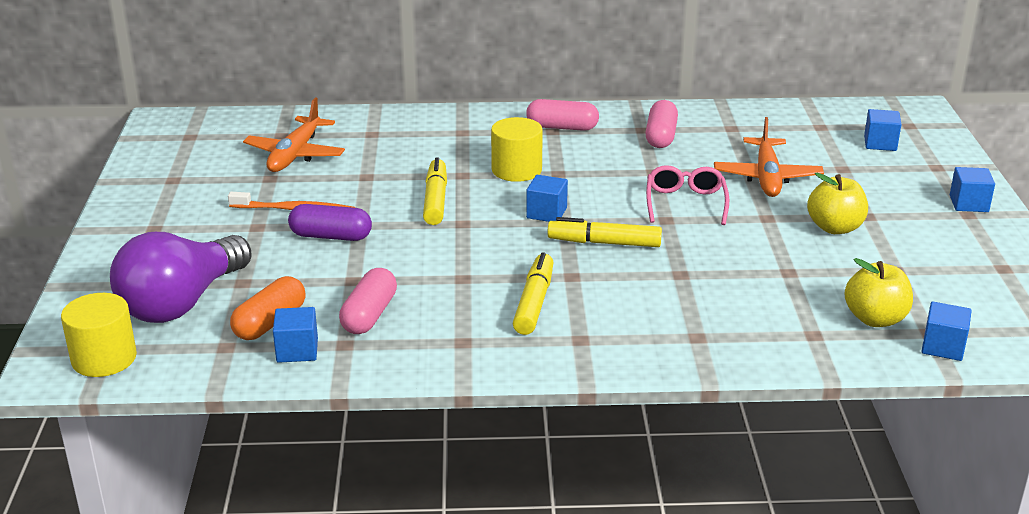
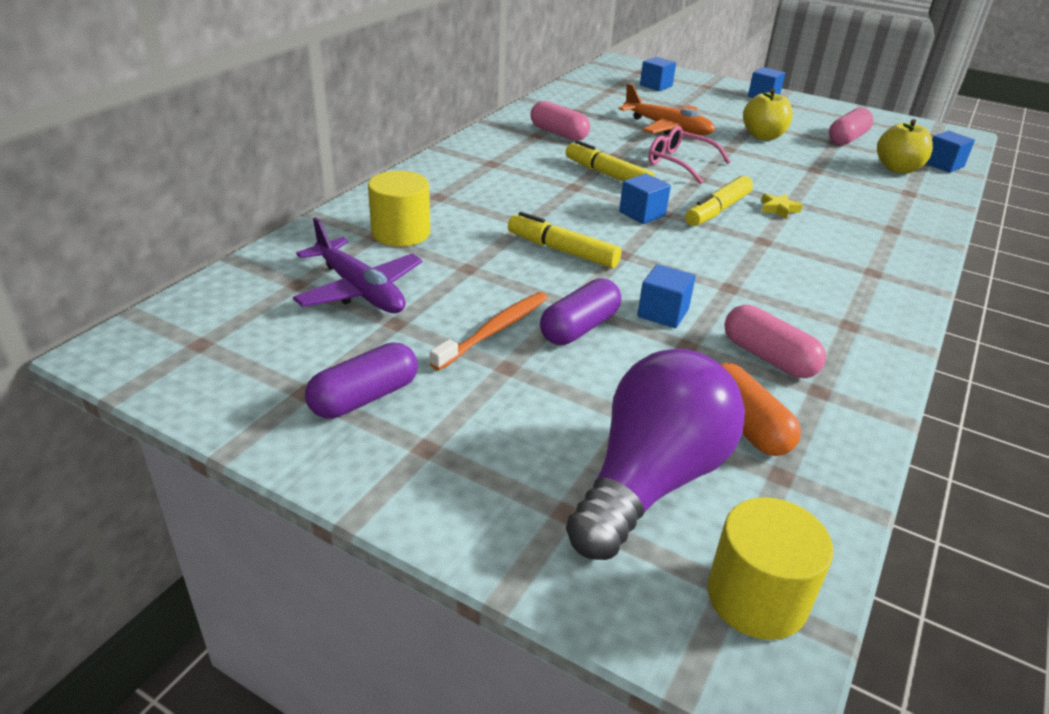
camera: 60 degrees left, 5 degrees up
purple light bulb [110,232,252,323] -> purple light bulb turned 120 degrees counterclockwise [566,349,745,560]
orange plane [243,98,345,172] -> purple plane [293,217,423,313]
blue cube [273,307,318,363] -> blue cube moved to [637,264,696,328]
yellow cylinder [491,117,543,182] -> yellow cylinder moved to [368,171,430,247]
yellow marker [513,252,554,335] -> yellow marker moved to [566,140,655,181]
pink capsule [526,99,599,131] -> pink capsule moved to [829,108,874,145]
none -> purple capsule [305,342,418,419]
none -> yellow star [761,194,803,219]

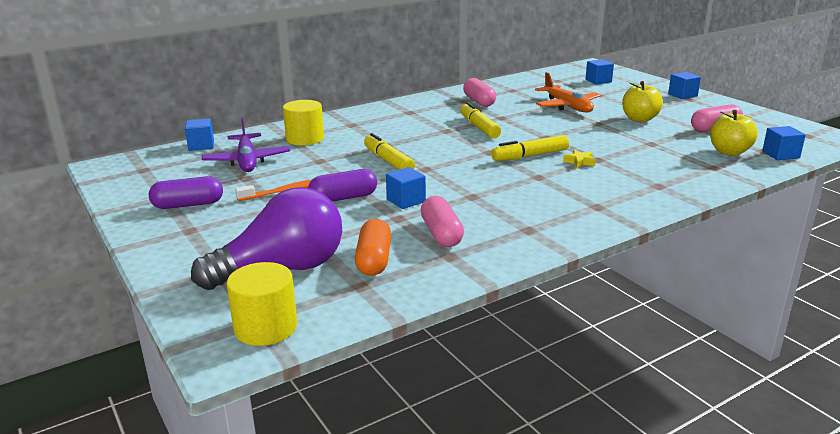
camera: 30 degrees right, 10 degrees down
blue cube [619,173,671,224] -> blue cube moved to [185,118,214,151]
pink glasses [648,126,731,184] -> none

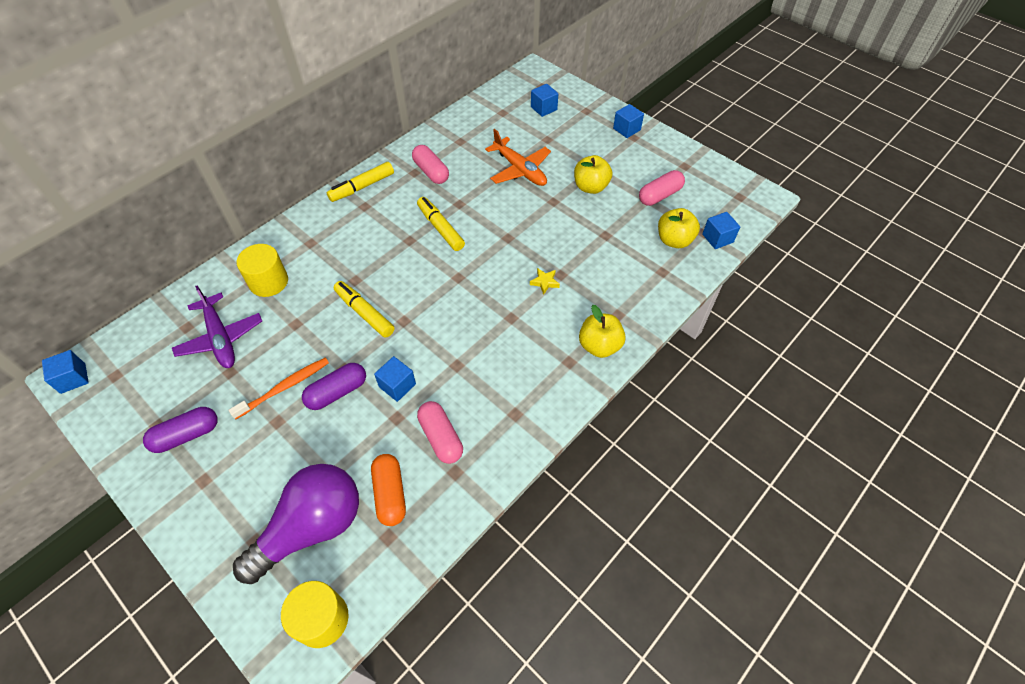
camera: 15 degrees left, 30 degrees up
blue cube [185,118,214,151] -> blue cube moved to [42,350,89,394]
yellow marker [491,135,569,161] -> yellow marker moved to [327,162,394,202]
none -> yellow apple [579,305,626,358]

